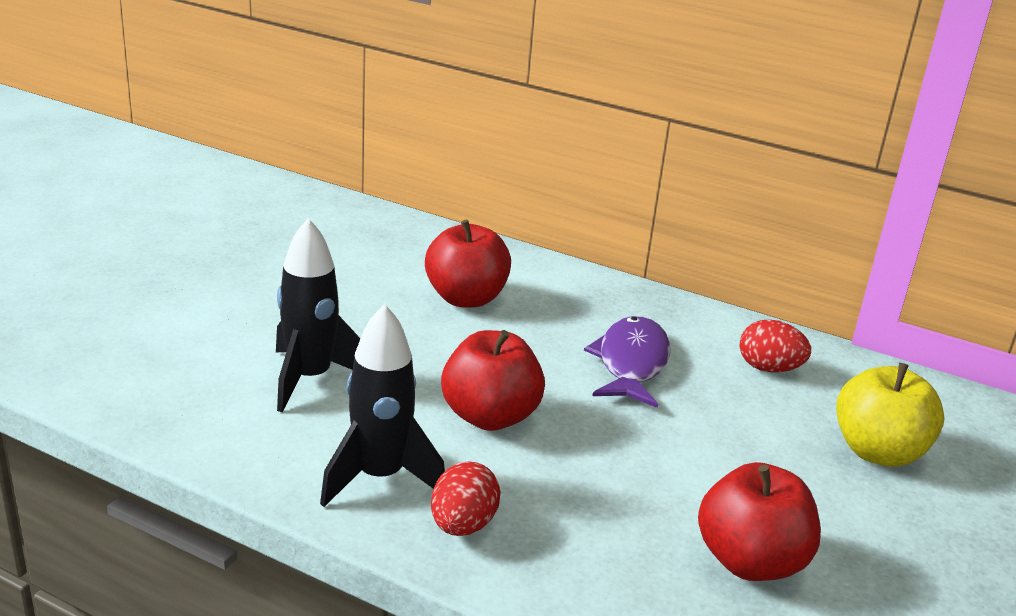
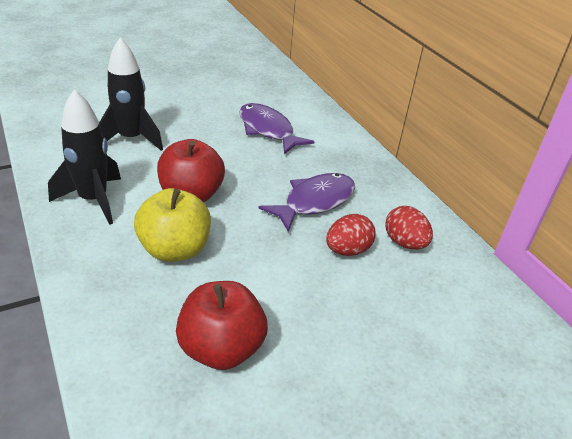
camera: 35 degrees right, 10 degrees up
red apple [425,219,511,308] -> purple fish [239,103,314,154]
red egg [431,462,501,536] -> red egg moved to [326,214,376,256]
yellow apple [836,363,945,467] -> yellow apple moved to [134,188,211,262]

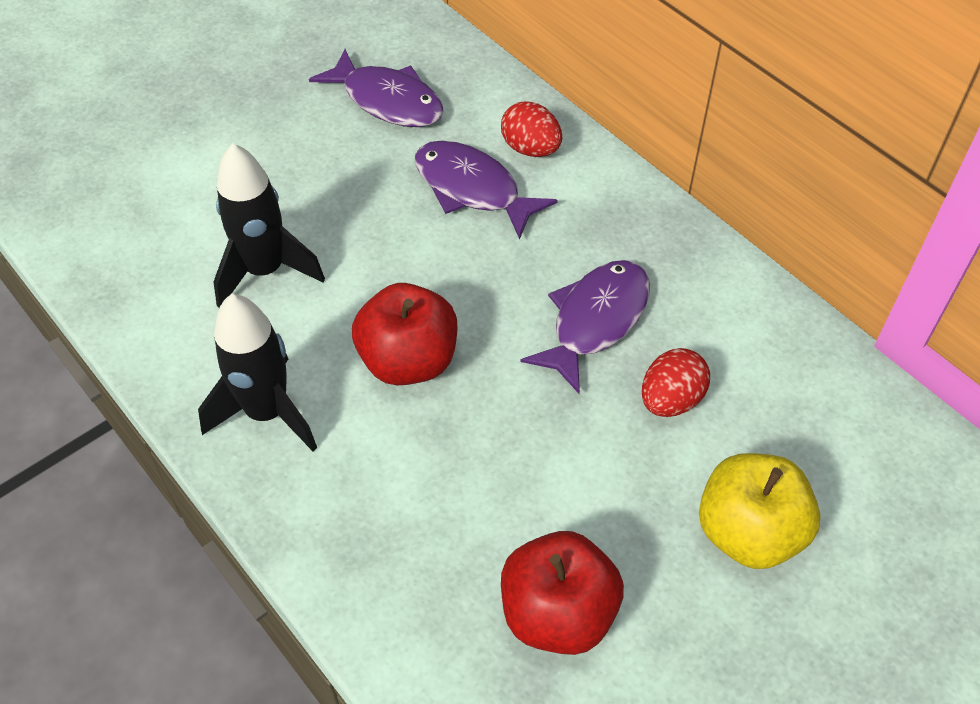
camera: 10 degrees left, 15 degrees up
yellow apple [134,188,211,262] -> yellow apple moved to [699,453,821,569]
red egg [385,206,433,249] -> red egg moved to [501,101,562,157]
none -> purple fish [309,49,444,127]

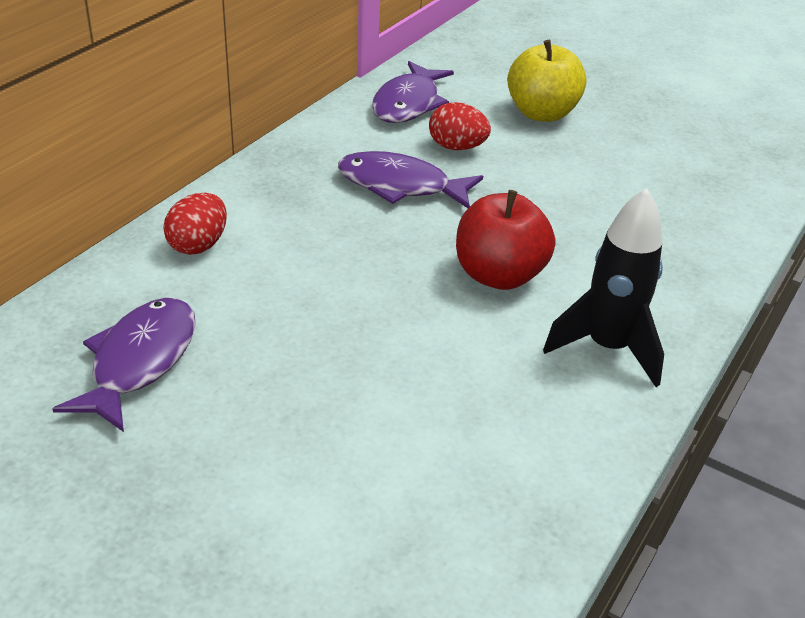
camera: 110 degrees left, 15 degrees down
black rocket [213,143,325,308] -> none
purple fish [415,141,558,240] -> purple fish moved to [372,61,454,123]
red apple [501,531,624,655] -> none

